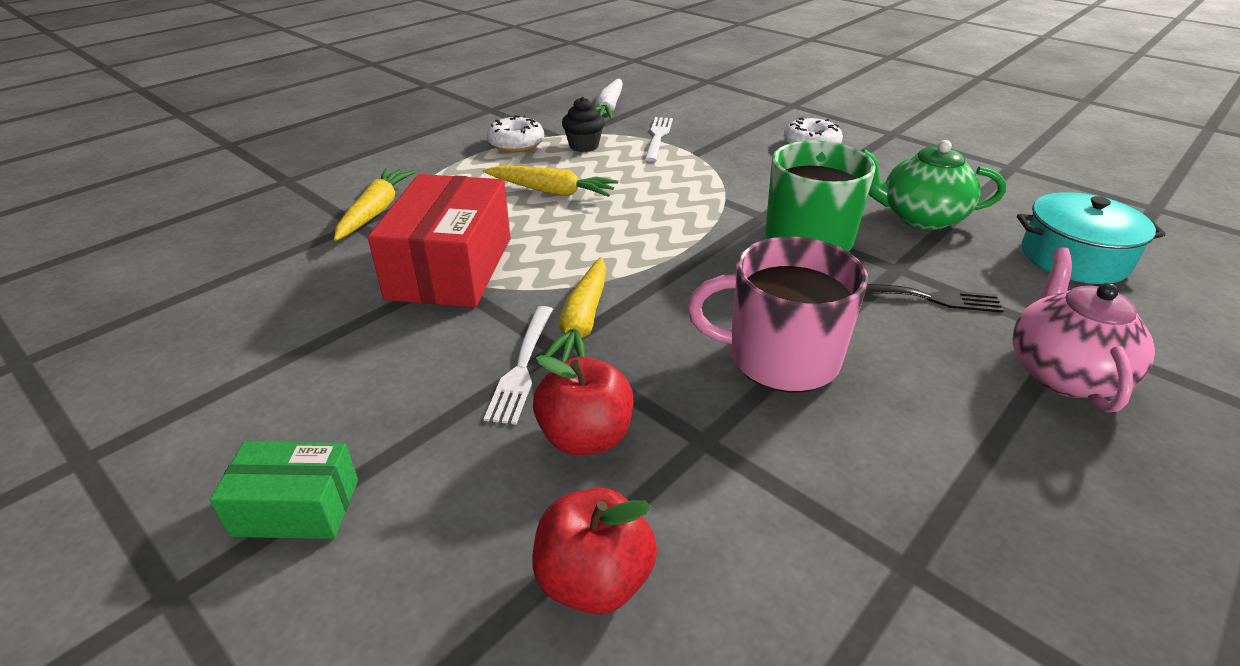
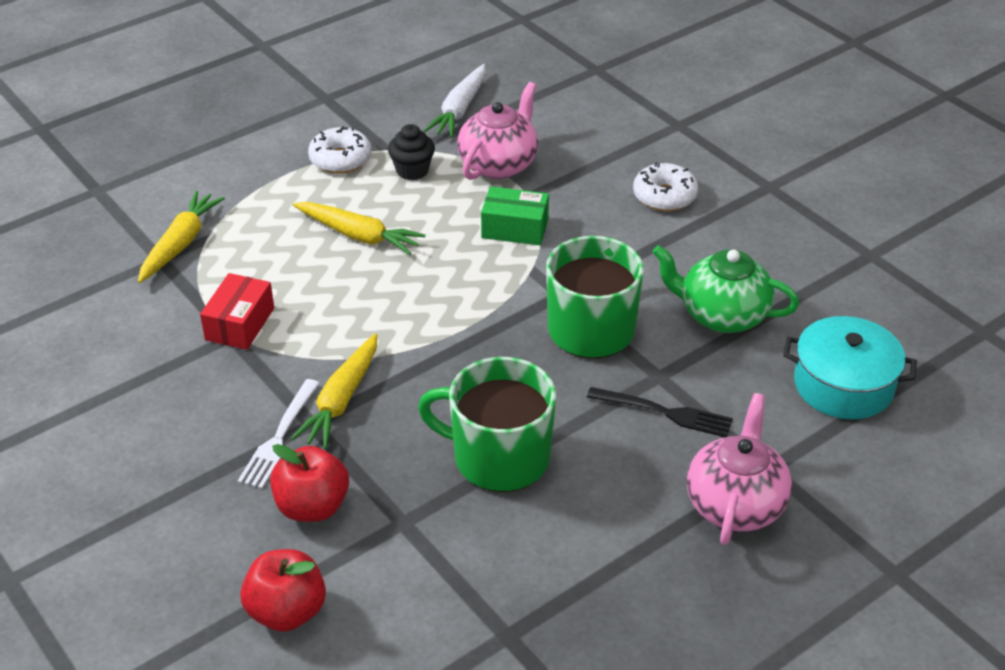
camera: 10 degrees right, 5 degrees up
green box [210,441,358,539] -> green box moved to [481,186,549,245]
red box [368,174,511,307] -> red box [200,273,274,350], size x0.54
white fork [645,117,673,162] -> pink teapot [457,82,538,180]
pink mug [688,237,868,392] -> green mug [418,357,556,492]

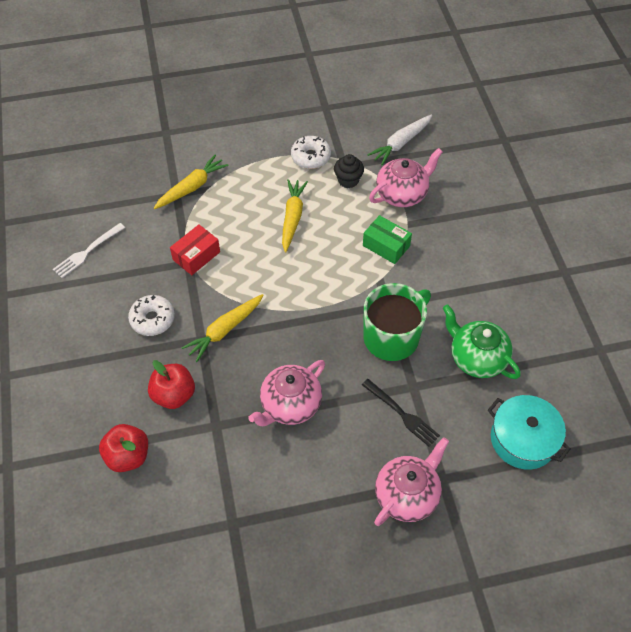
camera: 25 degrees right, 15 degrees up
white fork [238,379,320,489] -> white fork moved to [53,223,125,278]
yellow carrot [293,202,426,255] -> yellow carrot turned 135 degrees counterclockwise [282,179,308,252]
green mug [418,357,556,492] -> pink teapot [248,360,325,426]
white donut [633,162,699,211] -> white donut moved to [128,295,175,336]

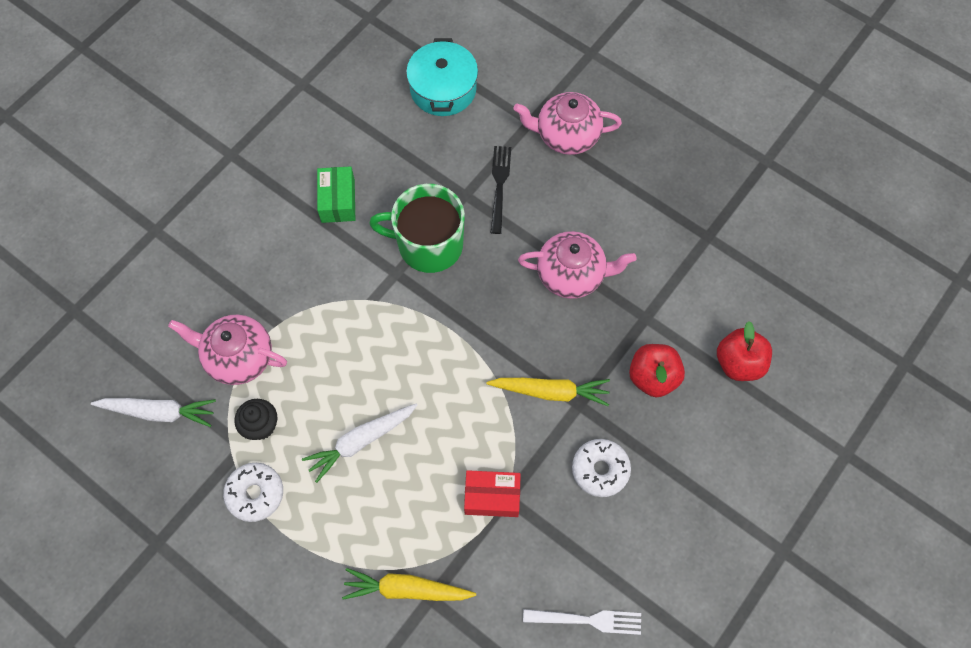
camera: 130 degrees left, 10 degrees up
yellow carrot [282,179,308,252] -> white carrot [302,404,417,483]
green box [363,215,412,264] -> green box moved to [317,166,355,223]
green teapot [443,304,521,379] -> none

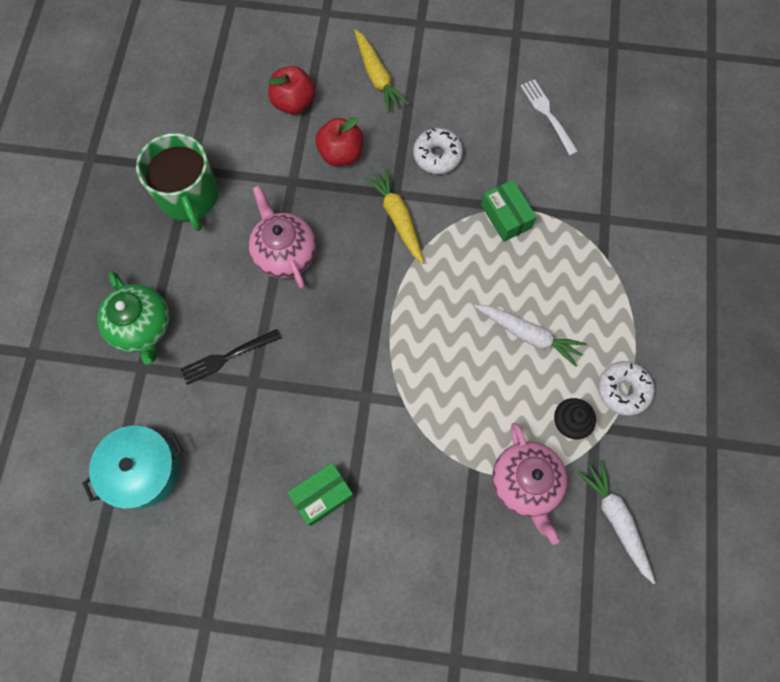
camera: 120 degrees left, 5 degrees up
yellow carrot [342,568,476,601] -> yellow carrot moved to [354,29,410,113]
green mug [369,184,465,273] -> green mug moved to [136,133,218,231]
red box [464,470,521,517] -> green box [481,180,537,242]
pink teapot [513,92,622,155] -> green teapot [97,271,170,364]

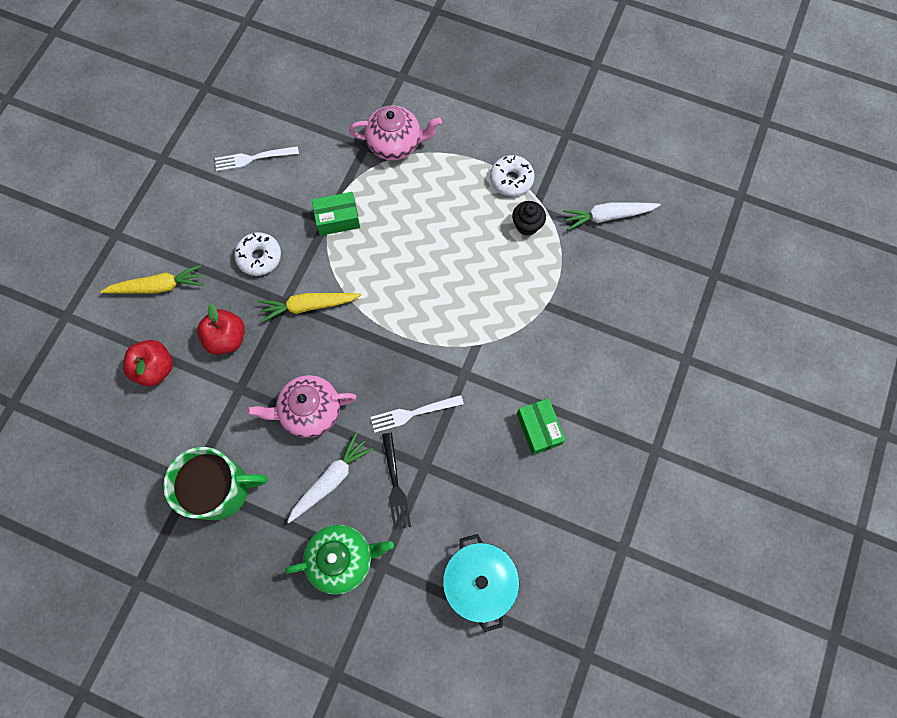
camera: 75 degrees left, 0 degrees up
white carrot [474,304,587,367] -> white carrot moved to [287,433,373,523]
pink teapot [492,423,567,545] -> pink teapot moved to [349,105,442,160]
none -> white fork [371,395,464,433]

